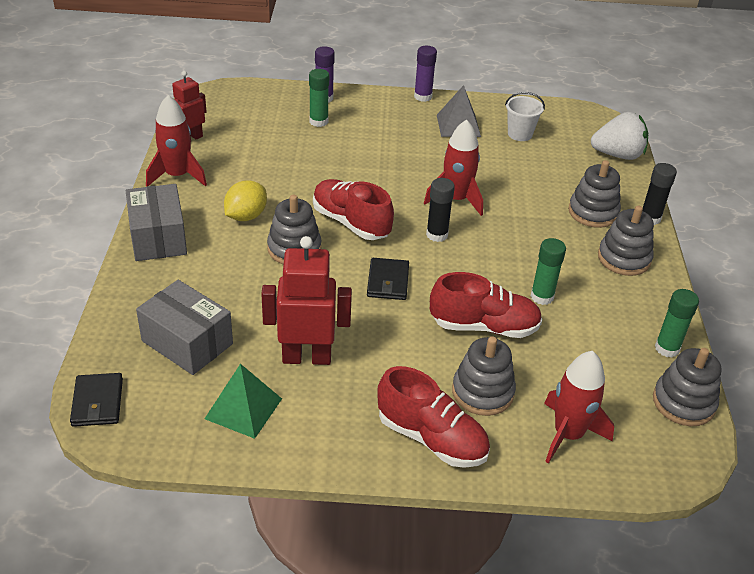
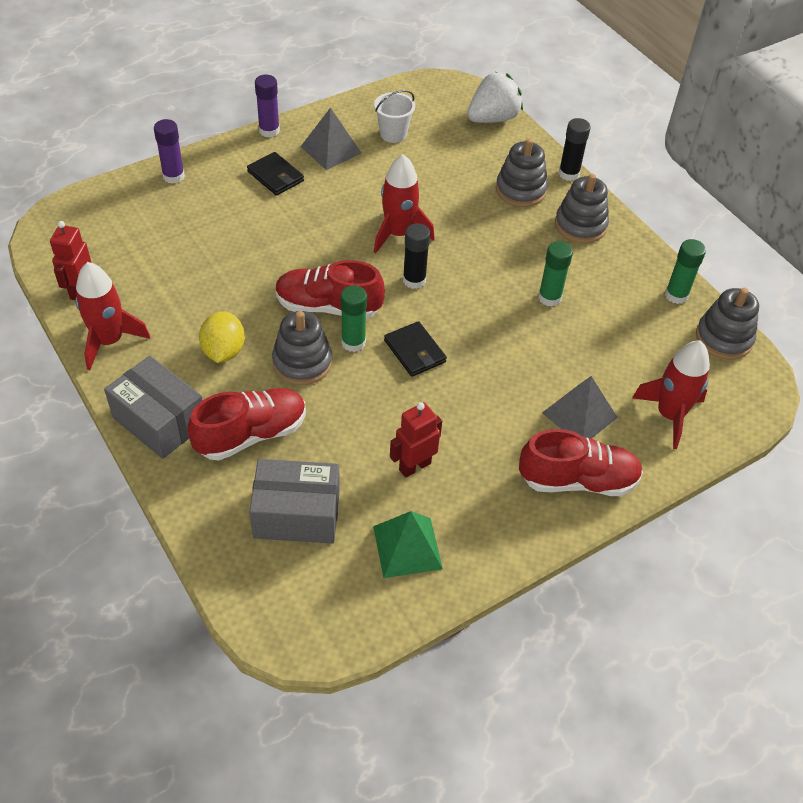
camera: 35 degrees left, 10 degrees up
black wallet [70,373,123,427] -> black wallet moved to [247,152,304,196]
red robot [261,236,352,365] -> red robot [390,402,442,478], size x0.63
green glue stick [309,69,329,127] -> green glue stick moved to [341,285,367,352]
red shoe [430,272,542,338] -> red shoe moved to [187,388,306,461]
grey stacking toy [452,337,516,416] -> grey pyramid [542,376,618,439]

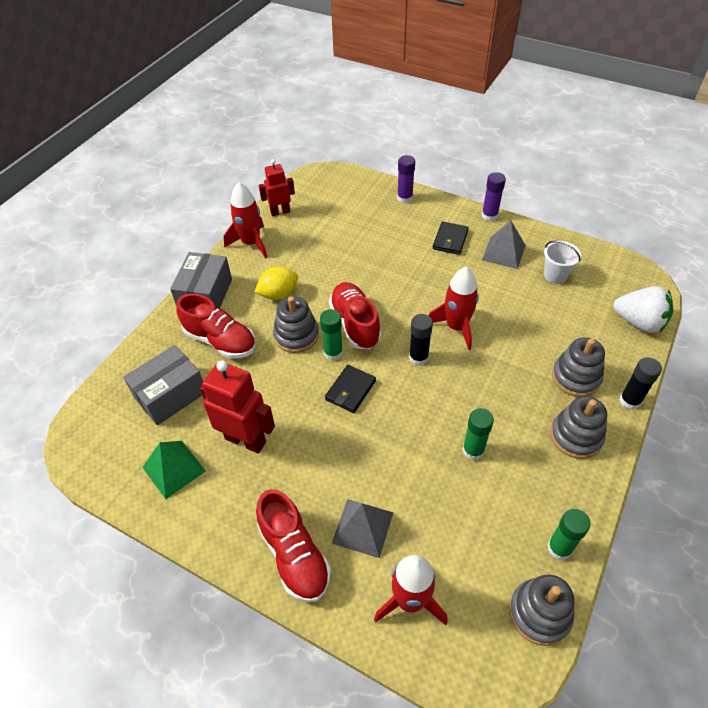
camera: 65 degrees right, 0 degrees up
grey box [249,459,340,543] -> grey box turned 75 degrees clockwise [123,345,203,425]
red robot [390,402,442,478] -> red robot [200,360,275,454], size x1.58

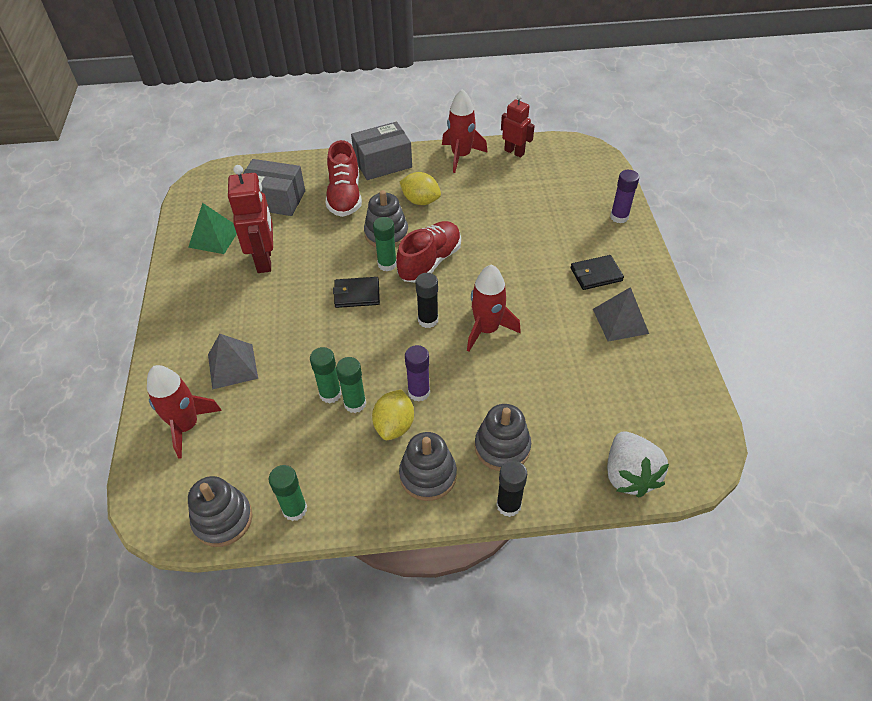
camera: 55 degrees right, 0 degrees up
red shoe [256,489,331,602] -> none
purple glue stick [482,172,506,221] -> purple glue stick moved to [405,345,430,402]
white bucket [544,241,581,284] -> none
none -> green glue stick [310,347,342,403]
none -> yellow lemon [372,390,414,440]

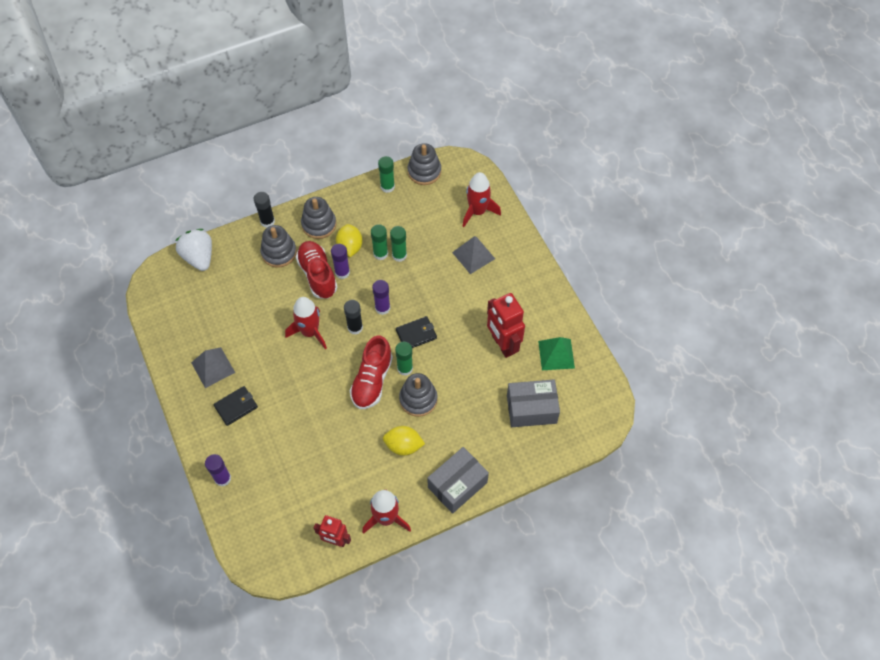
camera: 160 degrees right, 10 degrees up
red shoe [326,140,362,217] -> red shoe moved to [296,241,337,298]
none -> purple glue stick [372,280,390,315]

